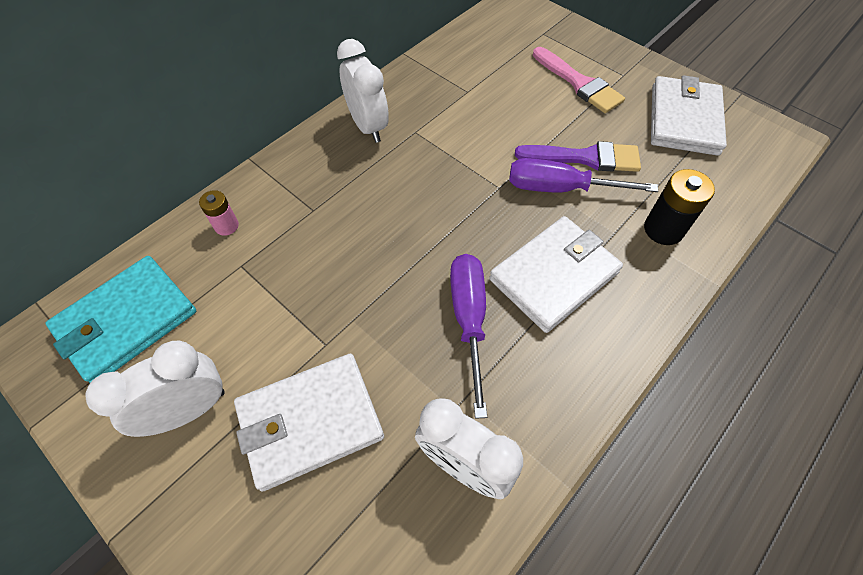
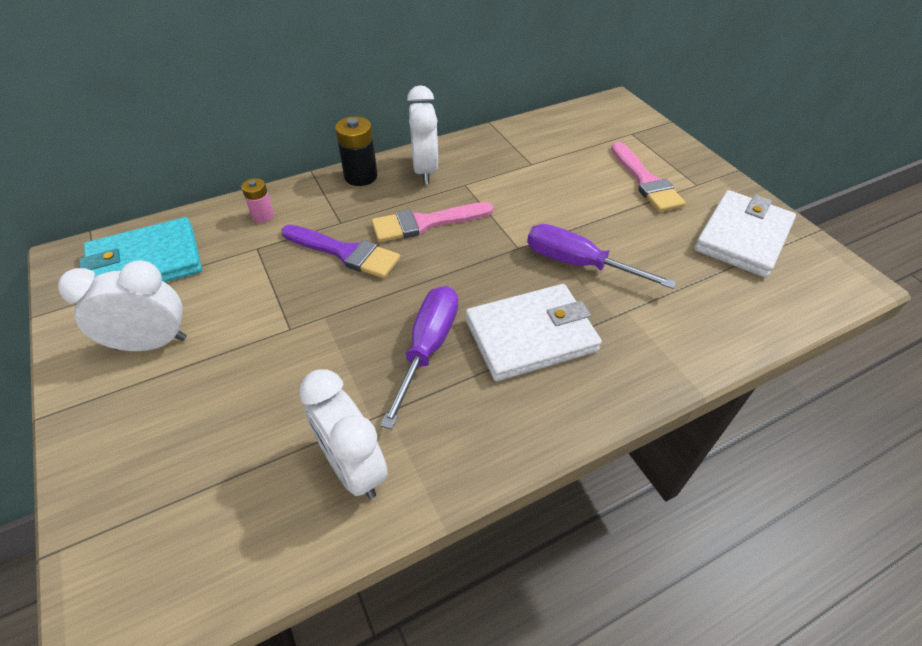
camera: 20 degrees right, 10 degrees down
white wallet [234,354,384,492] -> none
purple brush [515,141,641,172] -> purple brush moved to [281,225,400,278]
black battery [644,169,715,245] -> black battery moved to [335,116,378,186]
none -> pink brush [371,202,493,242]

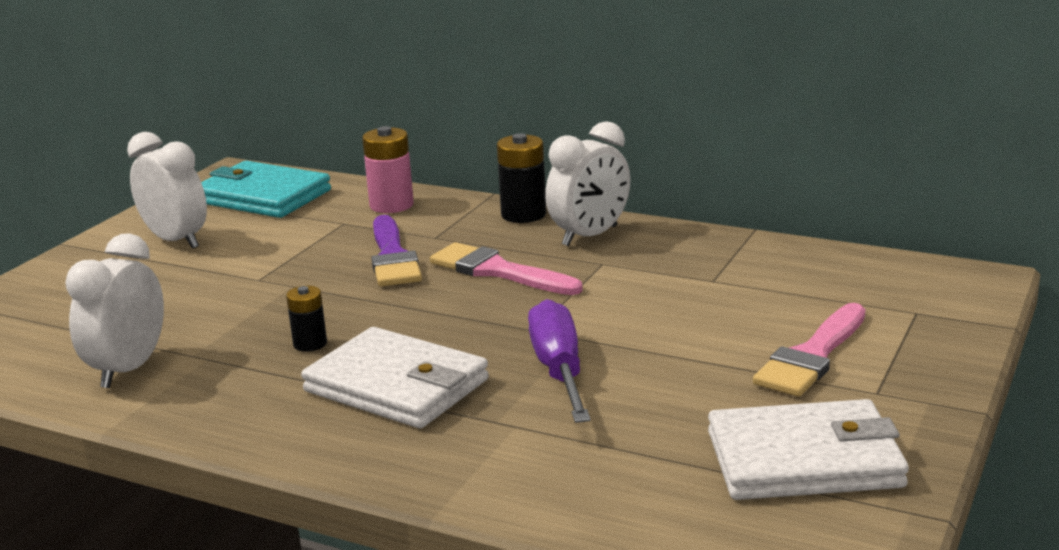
camera: 55 degrees right, 25 degrees down
pink battery [241,178,274,223] -> pink battery [362,126,414,213], size x1.63
purple screwdriver [380,286,458,429] -> black battery [286,286,327,352]

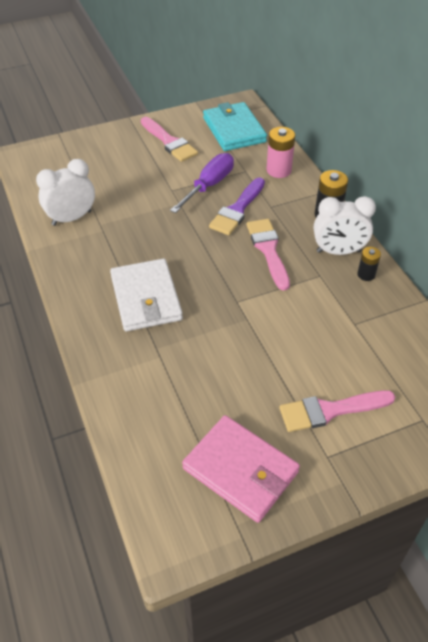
camera: 40 degrees right, 25 degrees up
white clock [127,132,207,249] -> pink brush [141,117,198,162]
black battery [286,286,327,352] -> black battery moved to [357,247,381,281]
purple screwdriver [528,299,591,423] -> purple screwdriver moved to [170,153,234,213]
white wallet [708,399,909,500] -> pink wallet [182,415,300,523]

